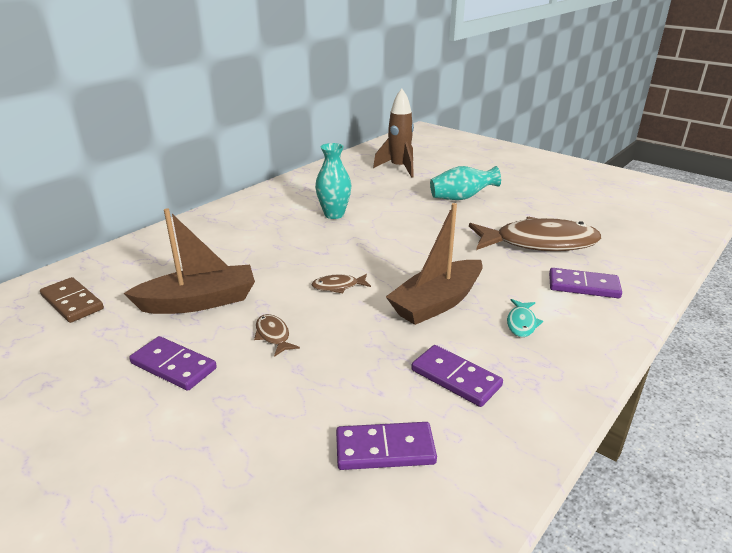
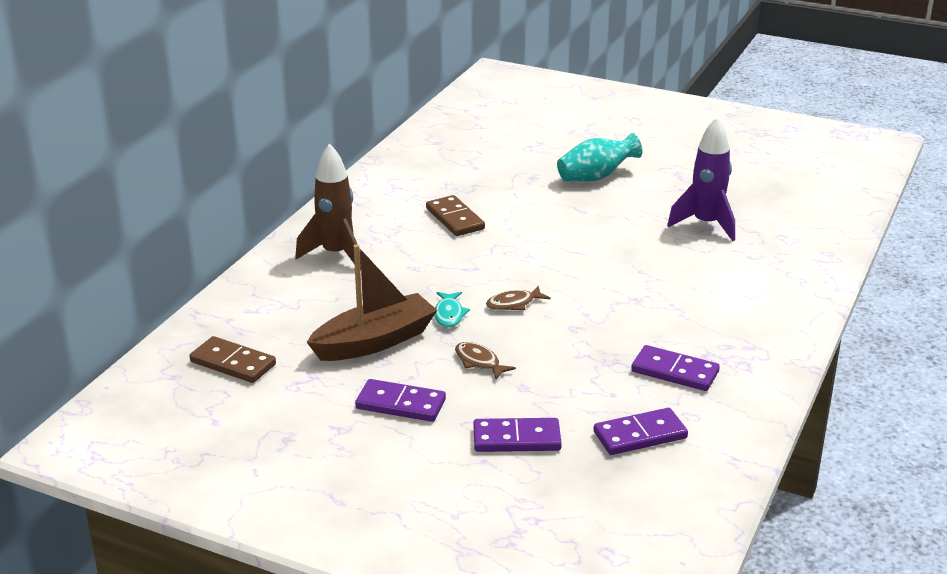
camera: 15 degrees left, 0 degrees up
turquoise vase [315,143,351,219] -> brown domino [426,195,485,236]
brown rocket [373,88,414,178] -> brown rocket moved to [295,143,361,271]
brown boat [386,203,483,325] -> none
brown fish [469,217,601,251] -> purple rocket [667,117,735,241]
turquoise fish [507,299,543,337] -> turquoise fish moved to [434,292,470,328]
purple domino [549,268,622,298] -> purple domino moved to [473,418,562,452]

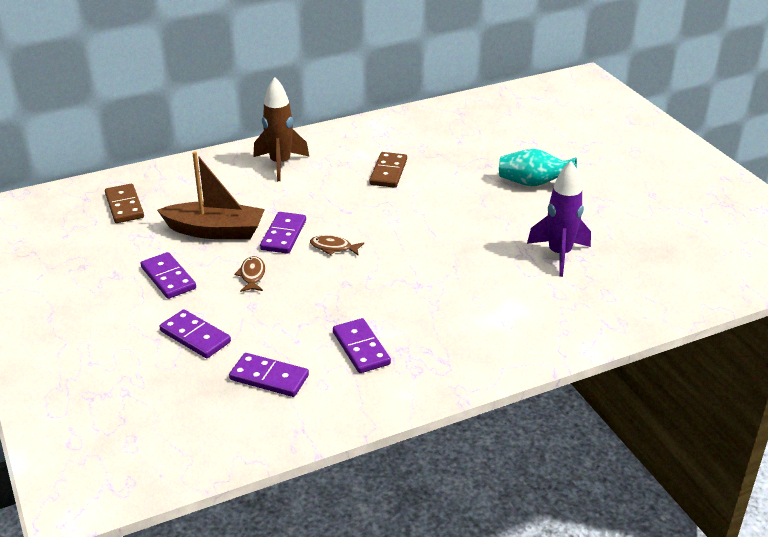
camera: 40 degrees right, 5 degrees up
turquoise fish [434,292,470,328] -> purple domino [260,212,306,254]

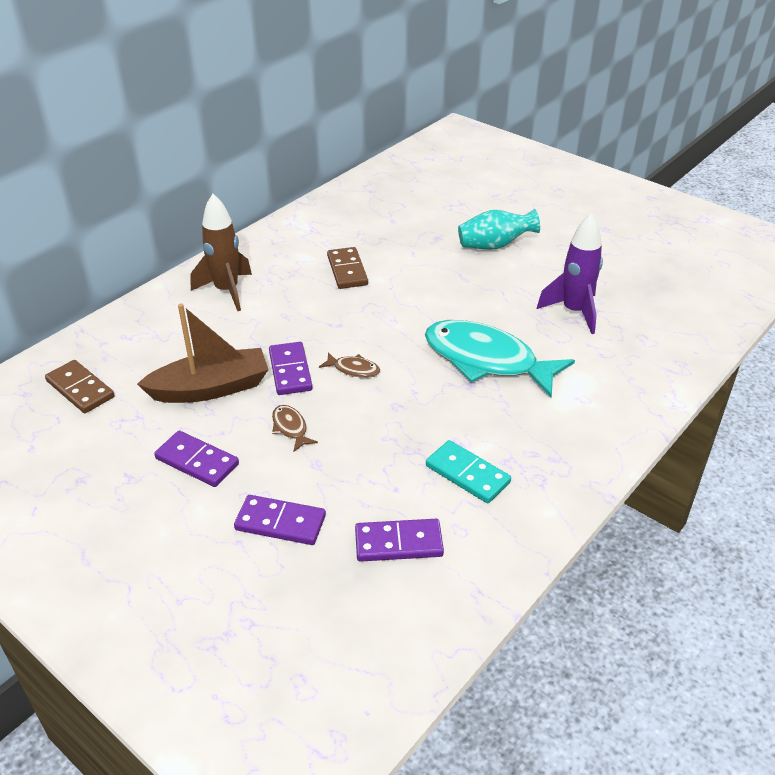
camera: 25 degrees left, 5 degrees up
brown fish [310,235,364,255] -> brown fish turned 150 degrees counterclockwise [319,352,380,378]
purple domino [333,318,391,373] -> turquoise domino [426,440,511,503]
none -> turquoise fish [425,320,575,397]

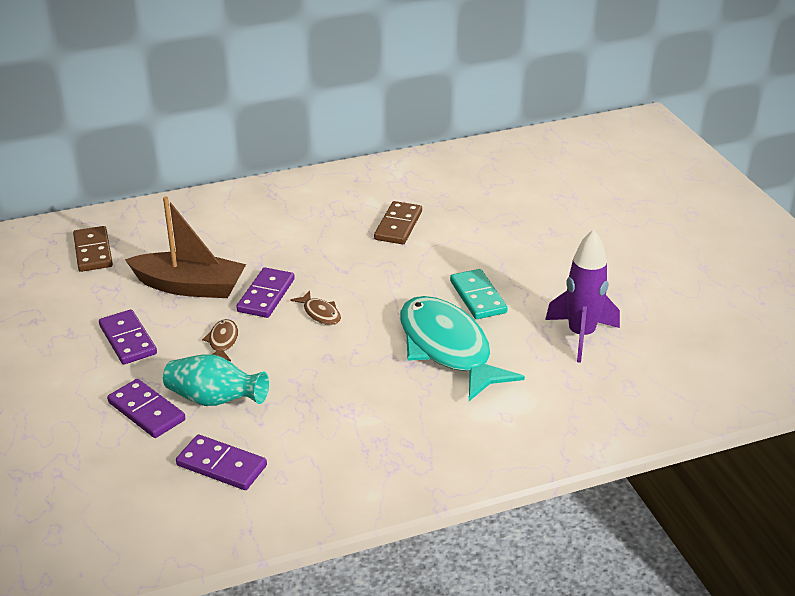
camera: 30 degrees right, 5 degrees down
brown rocket [190,194,252,311] -> none
turquoise domino [426,440,511,503] -> turquoise domino moved to [450,269,508,319]
turquoise vase [458,209,540,250] -> turquoise vase moved to [163,355,269,406]

